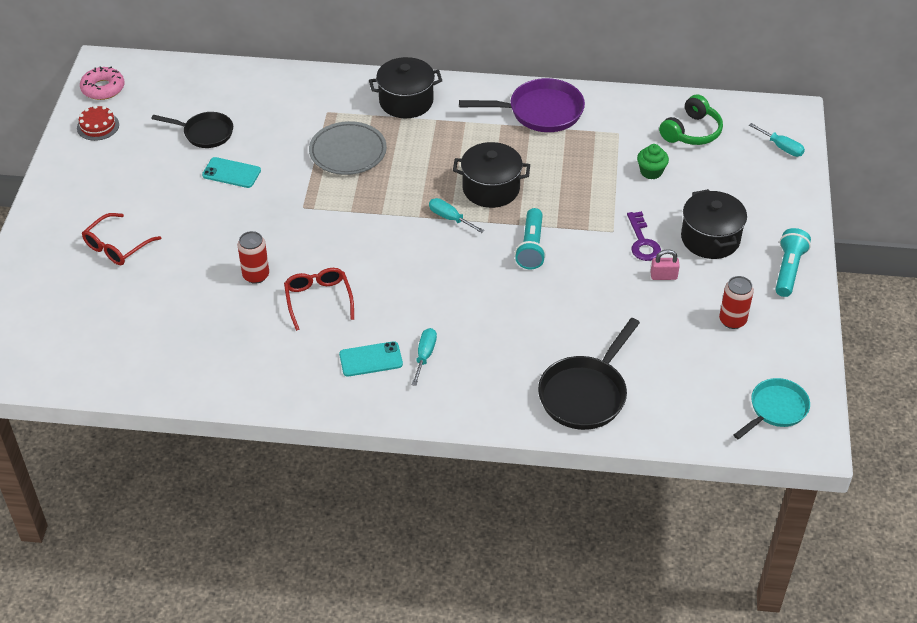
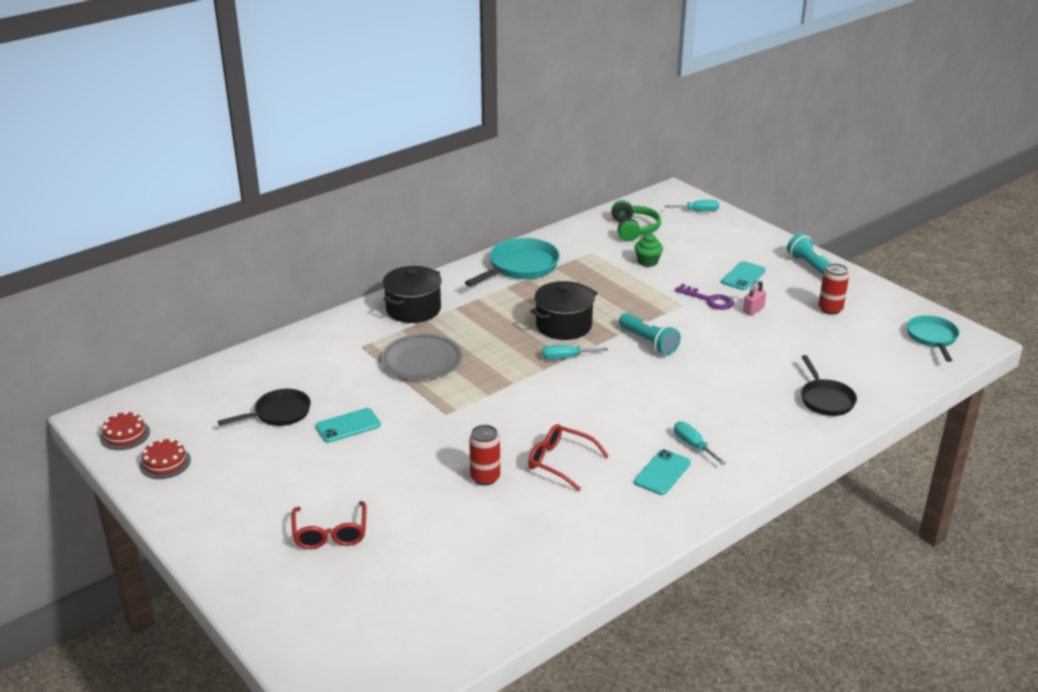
camera: 45 degrees left, 15 degrees down
pink donut [80,66,124,100] -> red cake [100,411,150,450]
purple pan [459,78,585,132] -> turquoise pan [465,238,560,287]
black pan [538,318,640,430] -> black pan [801,355,857,416], size x0.66
black pot [681,189,747,259] -> turquoise phone [721,261,766,290]

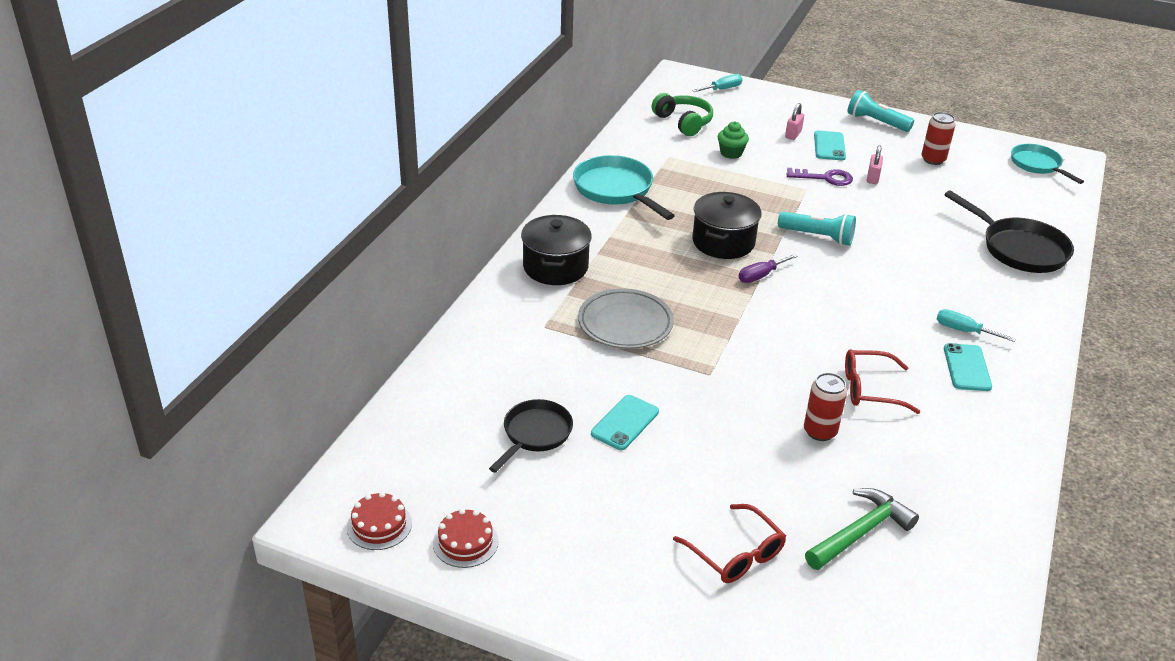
camera: 30 degrees left, 5 degrees up
turquoise pan [465,238,560,287] -> turquoise pan turned 45 degrees counterclockwise [573,155,675,220]
turquoise screwdriver [542,345,608,360] -> purple screwdriver [739,254,798,283]
black pan [801,355,857,416] -> black pan [944,190,1074,273], size x1.52
none -> pink padlock [785,103,804,140]
none -> green hammer [805,488,919,570]

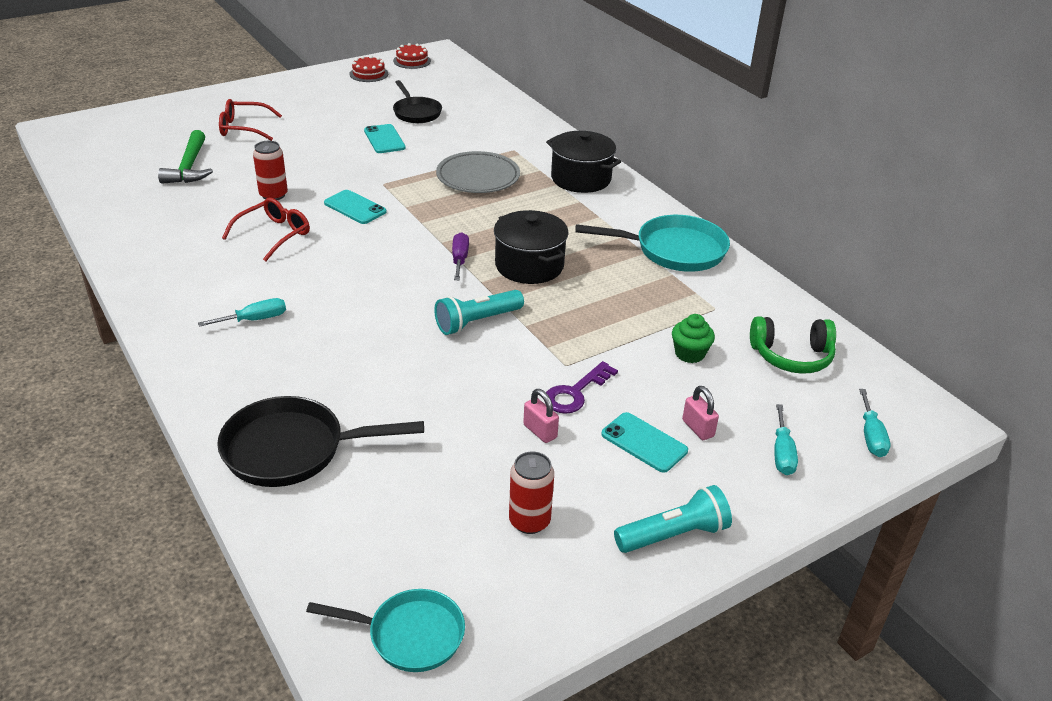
camera: 125 degrees right, 0 degrees up
turquoise phone [944,343,992,391] -> turquoise phone moved to [324,190,386,224]
none -> turquoise screwdriver [774,404,798,475]

